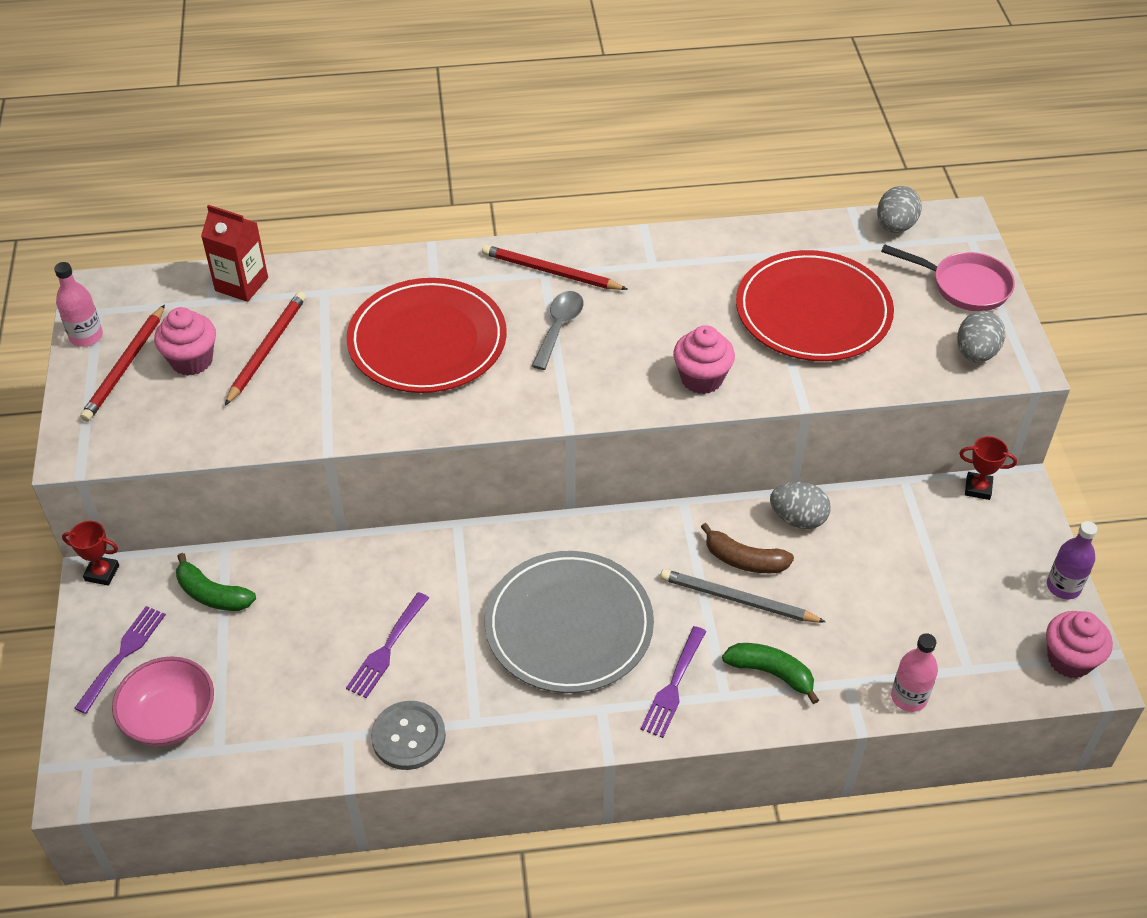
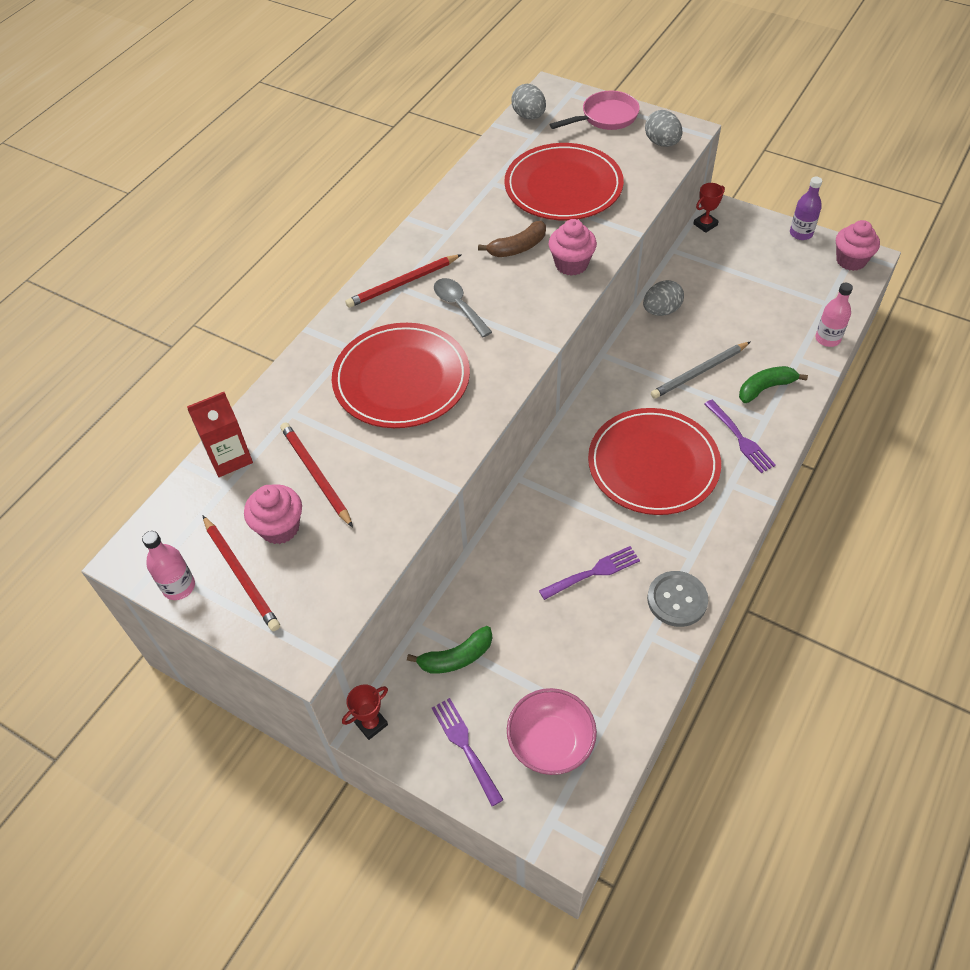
camera: 50 degrees left, 5 degrees up
purple fork [346,592,429,698] -> purple fork turned 90 degrees counterclockwise [539,546,640,600]
grey plate [485,551,654,693] -> red plate [588,408,721,515]
brown banana [701,523,794,573] -> brown banana moved to [478,221,546,257]

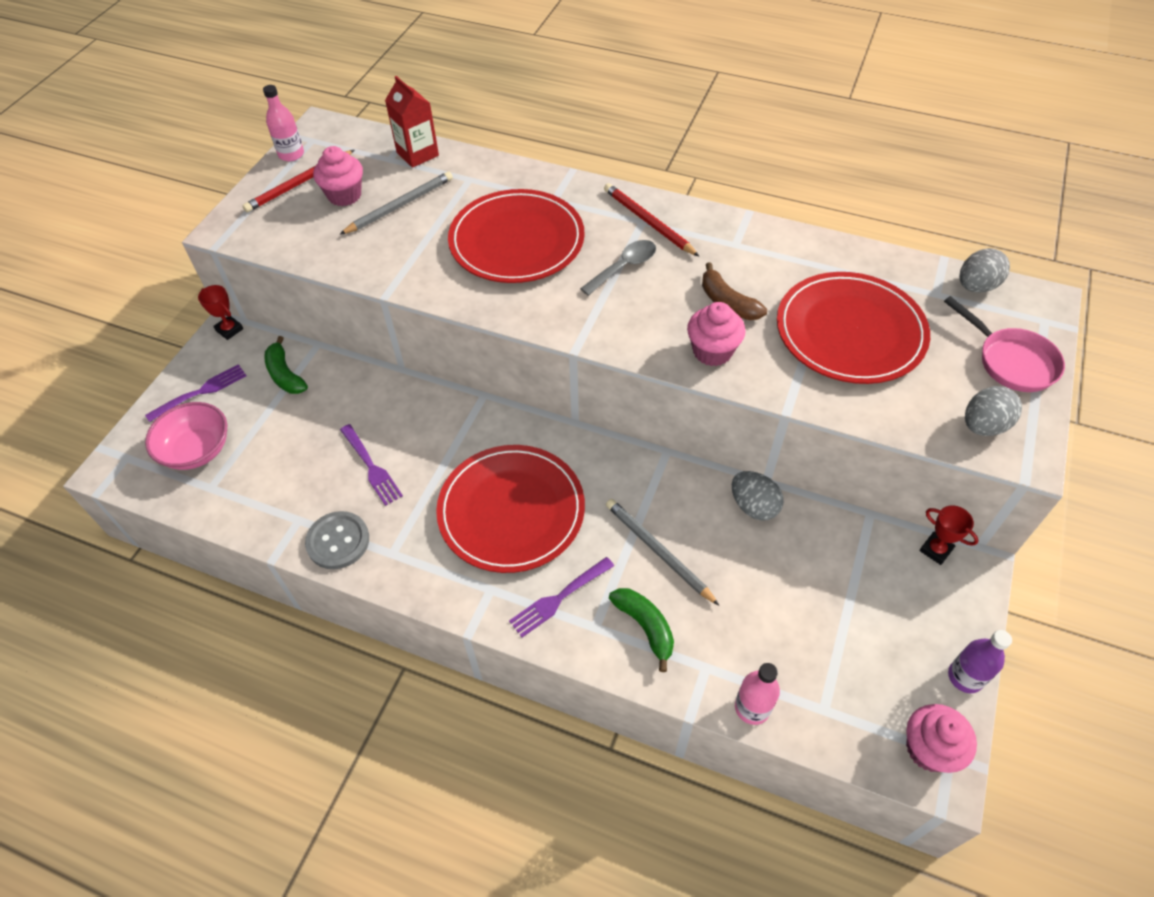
camera: 80 degrees right, 0 degrees up
red pencil [280,422,353,528] -> grey pencil [339,171,453,235]

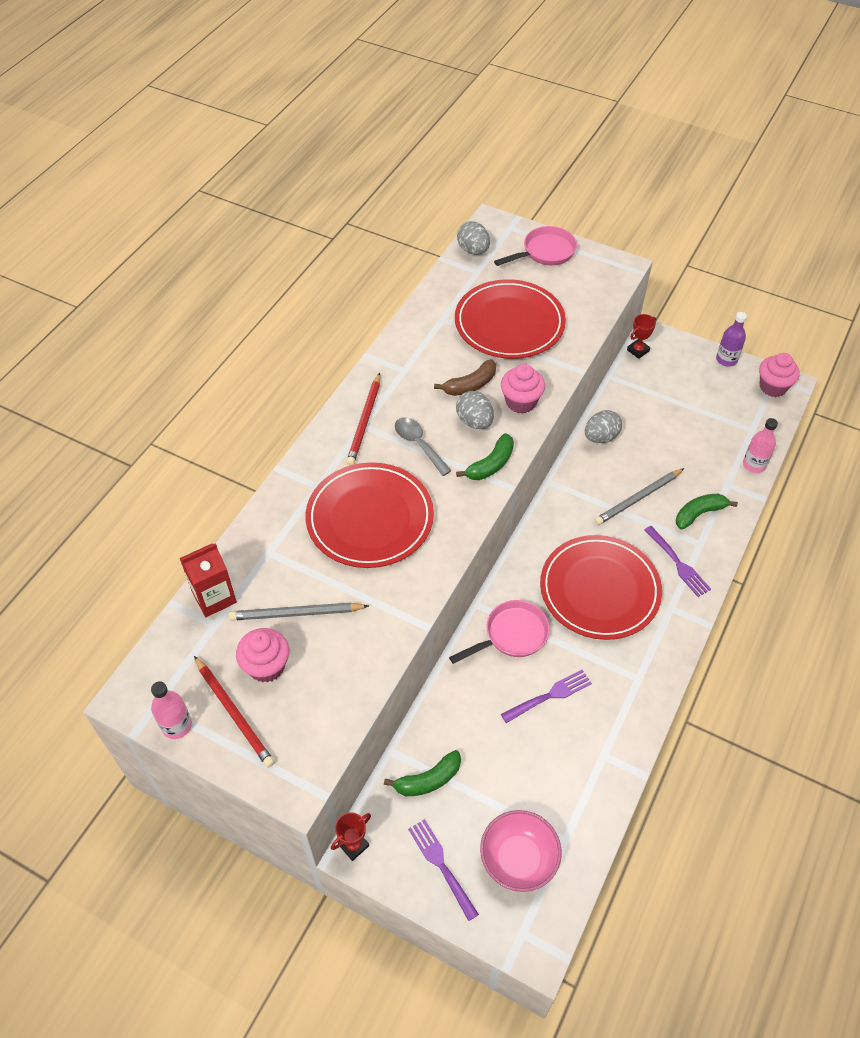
camera: 85 degrees left, 0 degrees up
grey button [305,511,369,569] -> none
grey pencil [339,171,453,235] -> grey pencil turned 60 degrees counterclockwise [229,602,369,621]
red pencil [604,183,699,256] -> red pencil turned 45 degrees counterclockwise [346,373,380,465]
grey egg [965,386,1022,436] -> grey egg moved to [456,391,494,429]
none -> pink pan [449,600,550,664]
none -> green banana [456,433,514,480]

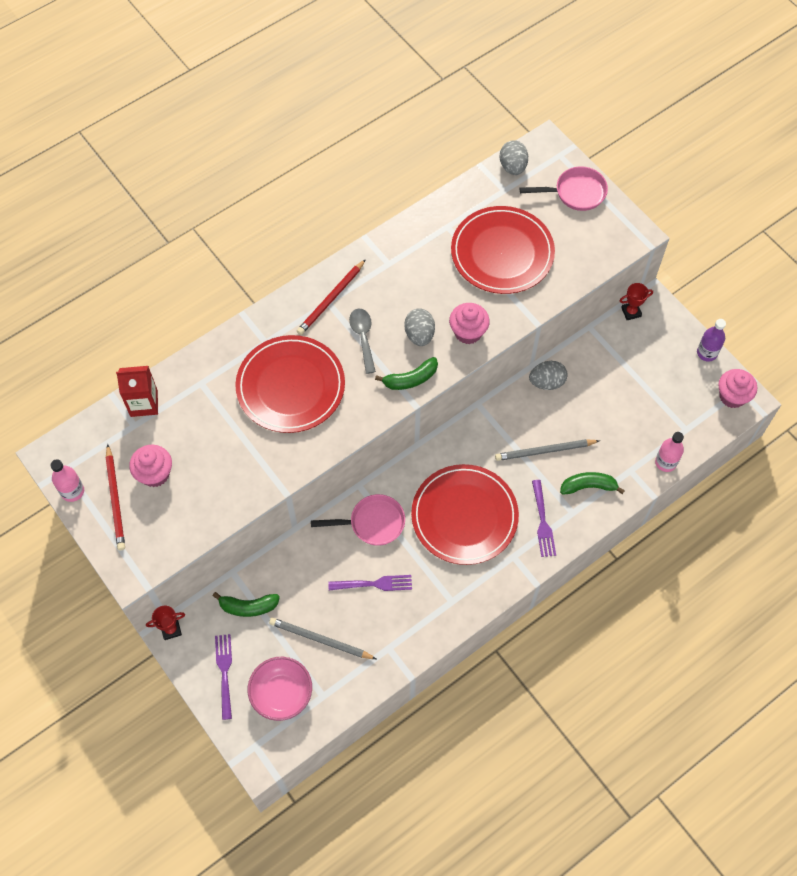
camera: 25 degrees right, 10 degrees up
grey pencil [229,602,369,621] -> grey pencil moved to [269,618,376,659]
brown banana [434,360,496,396] -> none

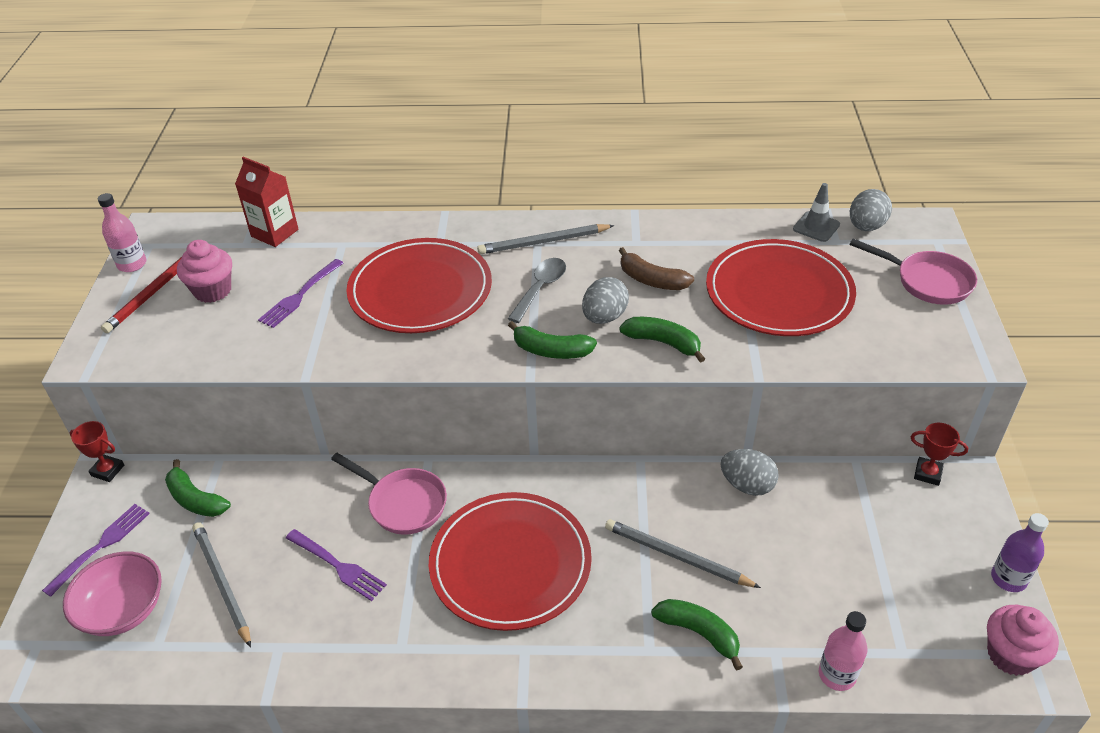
camera: 40 degrees right, 20 degrees down
red pencil [297,259,366,335] -> grey pencil [477,224,614,255]
pink cupcake [449,303,490,344] -> green banana [619,317,705,363]
purple fork [532,480,556,557] -> purple fork moved to [258,259,344,328]
none -> brown banana [619,247,694,290]
none -> grey traffic cone [793,183,840,242]

